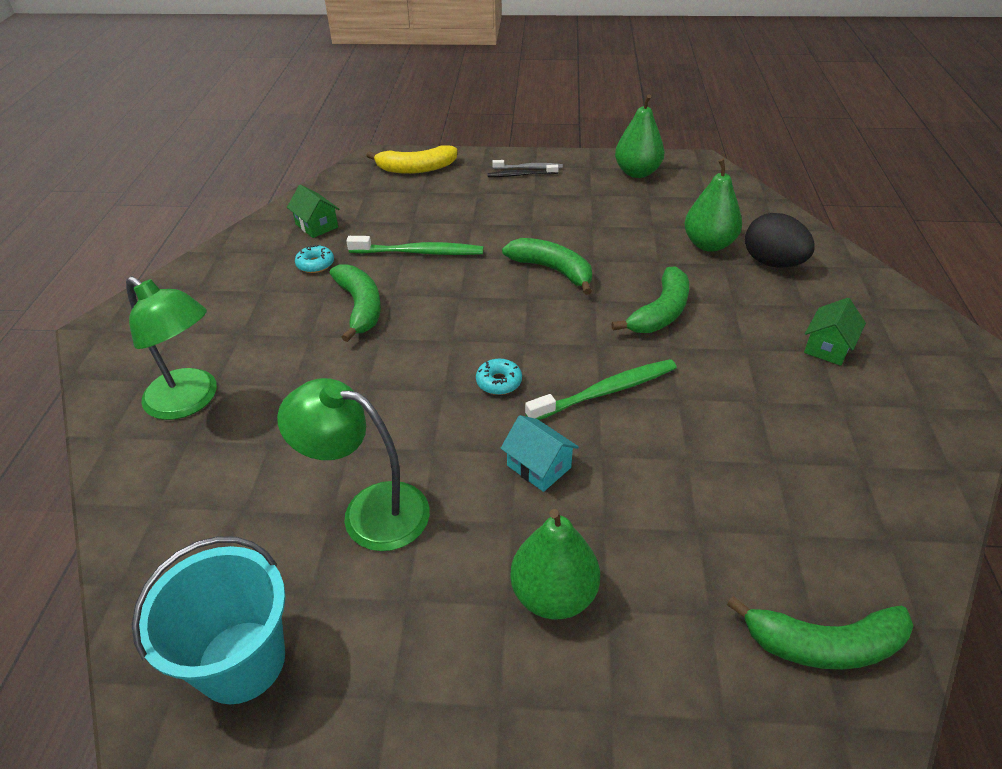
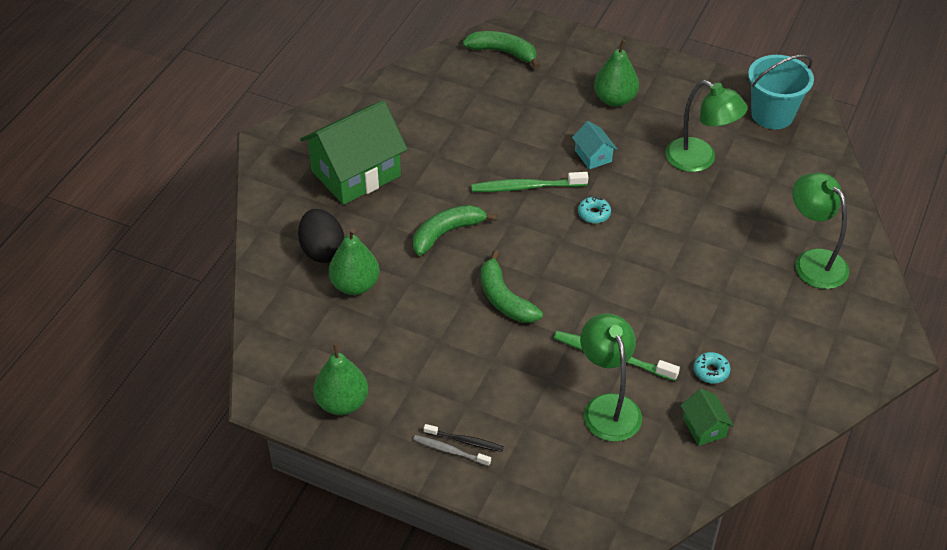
camera: 160 degrees left, 5 degrees up
green banana [330,264,381,342] -> none
yellow banana [366,145,457,174] -> none
green house [804,298,866,366] -> green house [300,100,408,205], size x2.24
none -> green lamp [580,313,642,442]

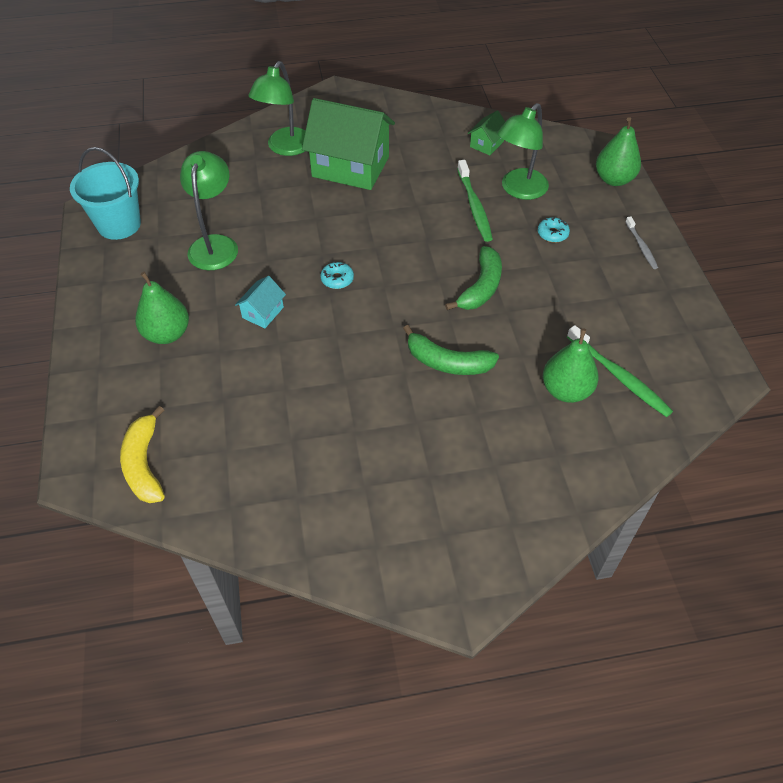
camera: 125 degrees left, 5 degrees up
black egg [298,209,344,263] -> none
green house [300,100,408,205] -> green house moved to [302,98,395,190]
green pear [314,343,368,415] -> green pear moved to [596,117,641,186]
black toothbrush [424,424,504,452] -> none
green banana [463,31,540,69] -> yellow banana [120,406,165,503]
green toothbrush [471,172,588,192] -> green toothbrush moved to [567,325,673,417]
turquoise donut [693,352,731,384] -> turquoise donut moved to [538,217,570,243]

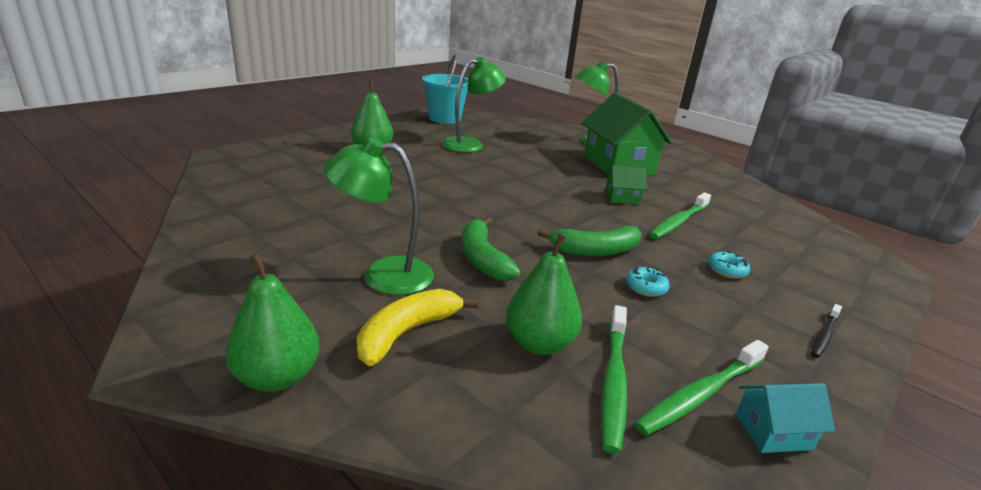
camera: 50 degrees right, 25 degrees down
yellow banana [120,406,165,503] -> yellow banana moved to [357,289,479,366]
turquoise house [235,276,286,328] -> turquoise house moved to [736,383,835,453]
turquoise donut [320,261,354,289] -> turquoise donut moved to [626,267,670,297]
green house [468,110,505,155] -> green house moved to [605,166,647,204]
green lamp [497,103,549,200] -> green lamp moved to [324,137,434,295]
green pear [596,117,641,186] -> green pear moved to [225,253,320,392]
grey toothbrush [626,216,658,269] -> black toothbrush [811,304,842,358]
none -> green toothbrush [635,340,769,436]

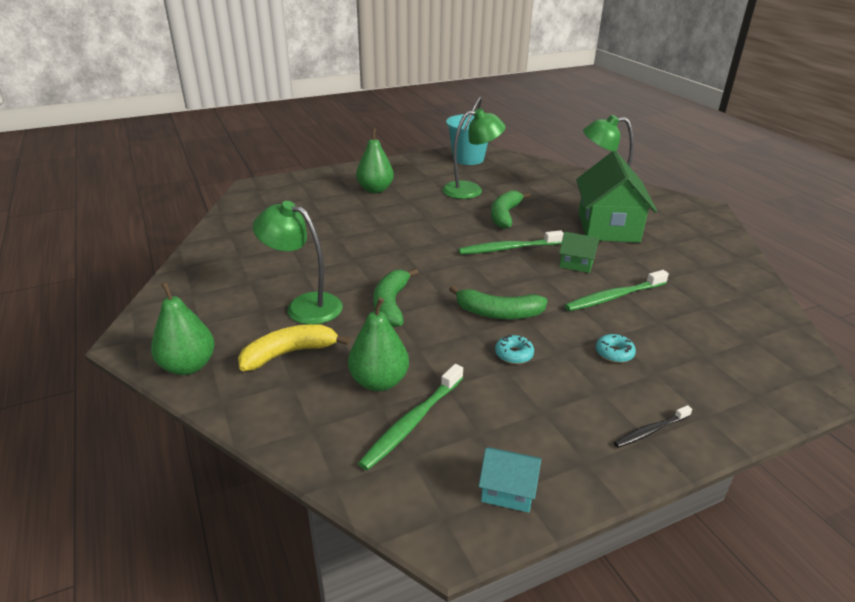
camera: 25 degrees right, 5 degrees up
green toothbrush [635,340,769,436] -> green toothbrush moved to [458,230,564,254]
none -> green banana [491,190,531,229]

